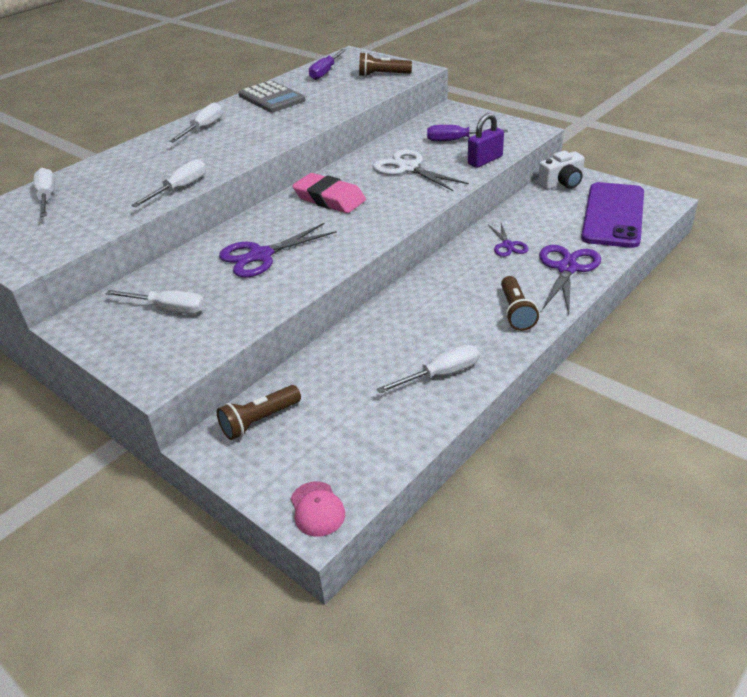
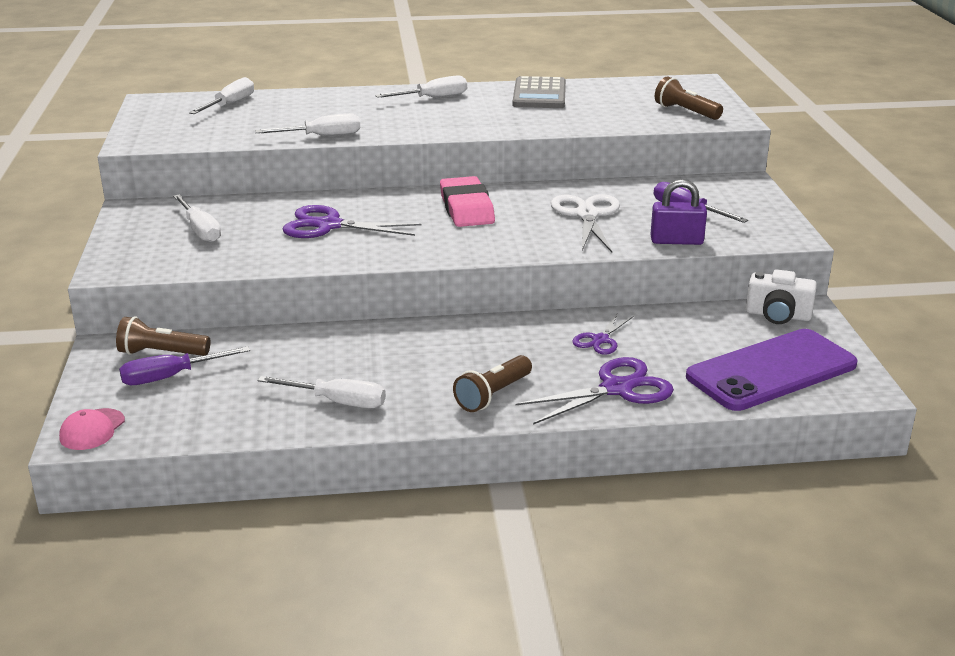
camera: 40 degrees right, 10 degrees down
purple screwdriver [309,49,346,80] -> purple screwdriver moved to [119,346,250,385]

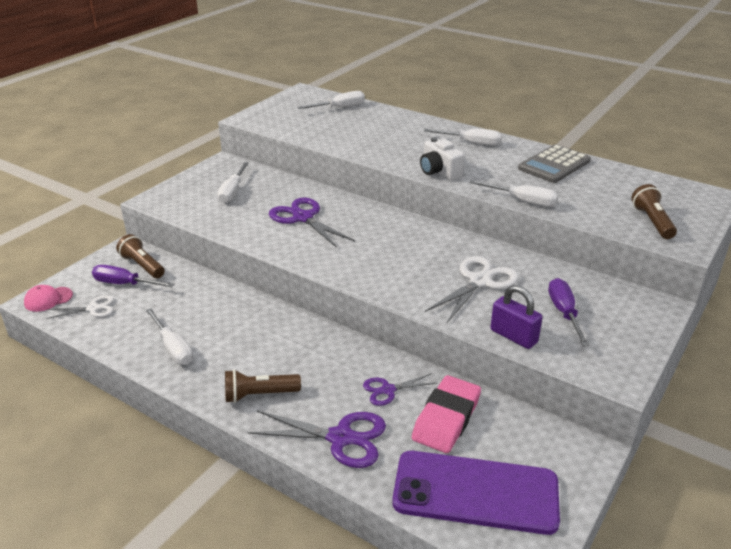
camera: 40 degrees right, 5 degrees up
white screwdriver [255,113,360,136] -> white screwdriver moved to [469,180,558,207]
pink eraser [440,176,495,227] -> pink eraser moved to [412,375,481,453]
white camera [746,269,817,324] -> white camera moved to [420,137,465,180]
none -> white scissors [46,296,114,319]

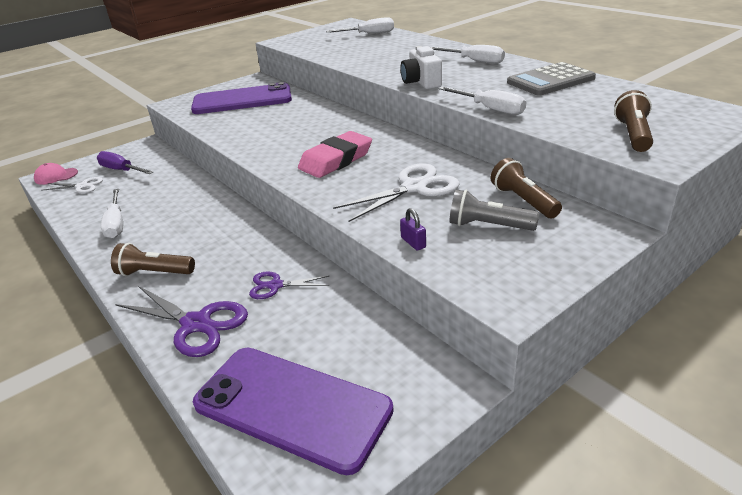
camera: 20 degrees right, 0 degrees up
brown flashlight [116,234,165,278] -> brown flashlight moved to [491,158,562,218]
white screwdriver [217,162,249,203] -> purple phone [191,82,292,114]
purple scissors [269,197,355,248] -> none
pink eraser [412,375,481,453] -> pink eraser moved to [298,131,372,178]
purple padlock [491,285,543,349] -> purple padlock [400,208,426,251], size x0.55
purple screwdriver [548,278,589,346] -> grey flashlight [449,189,539,231]

